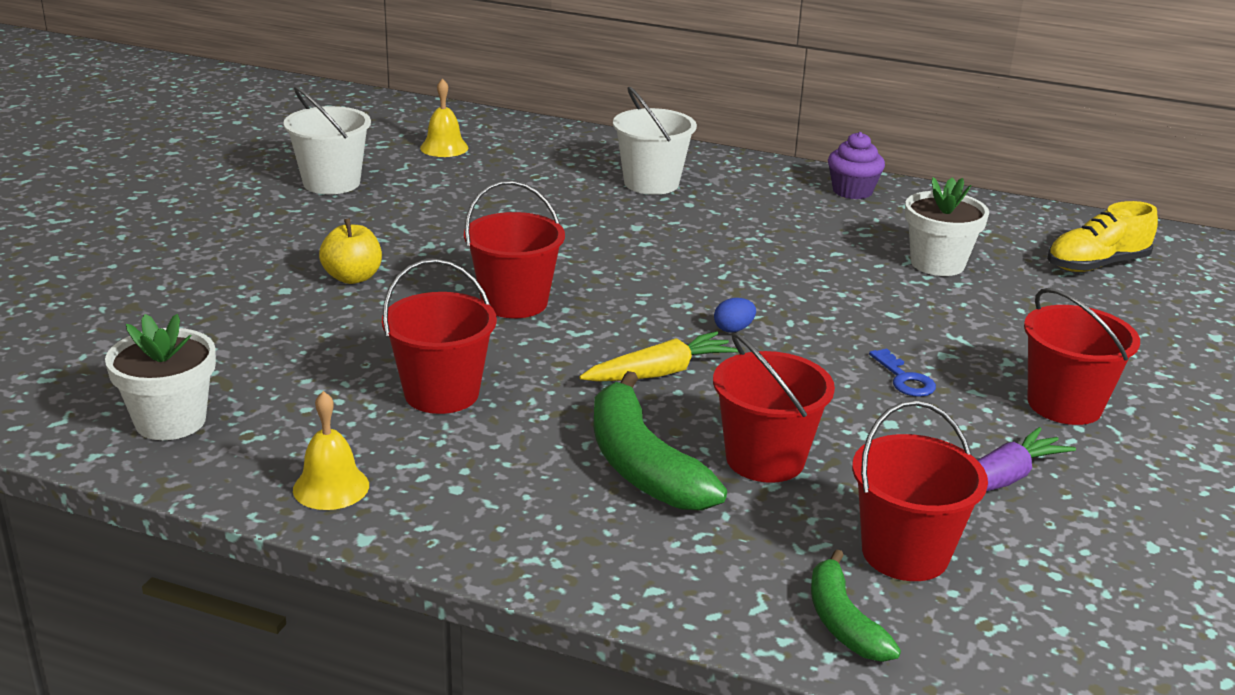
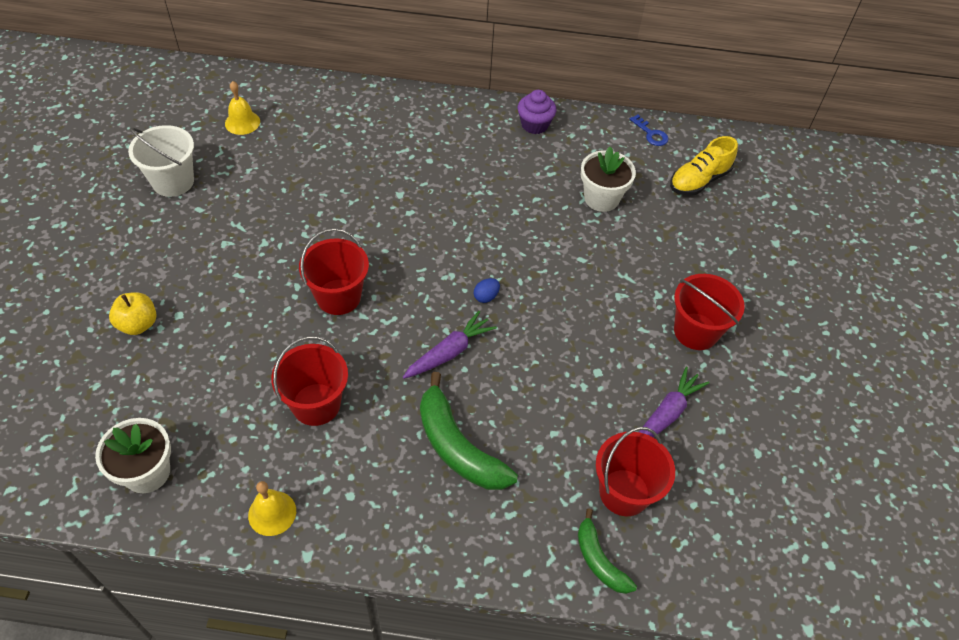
camera: 15 degrees left, 25 degrees up
yellow apple [319,218,382,284] -> yellow apple moved to [109,292,156,335]
yellow carrot [580,331,738,382] -> purple carrot [403,311,497,379]
white bucket [613,87,697,195] -> none
red bucket [713,332,835,483] -> none
blue key [869,348,936,397] -> blue key moved to [630,115,669,146]

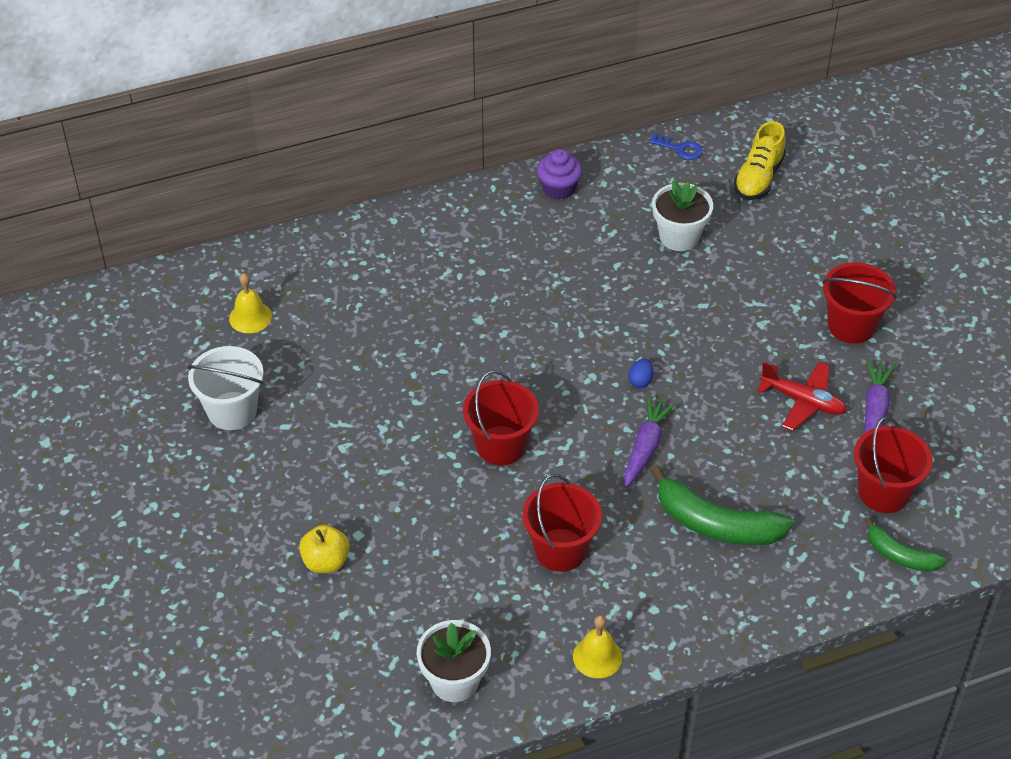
camera: 25 degrees left, 5 degrees down
none -> red plane [757,361,847,431]

